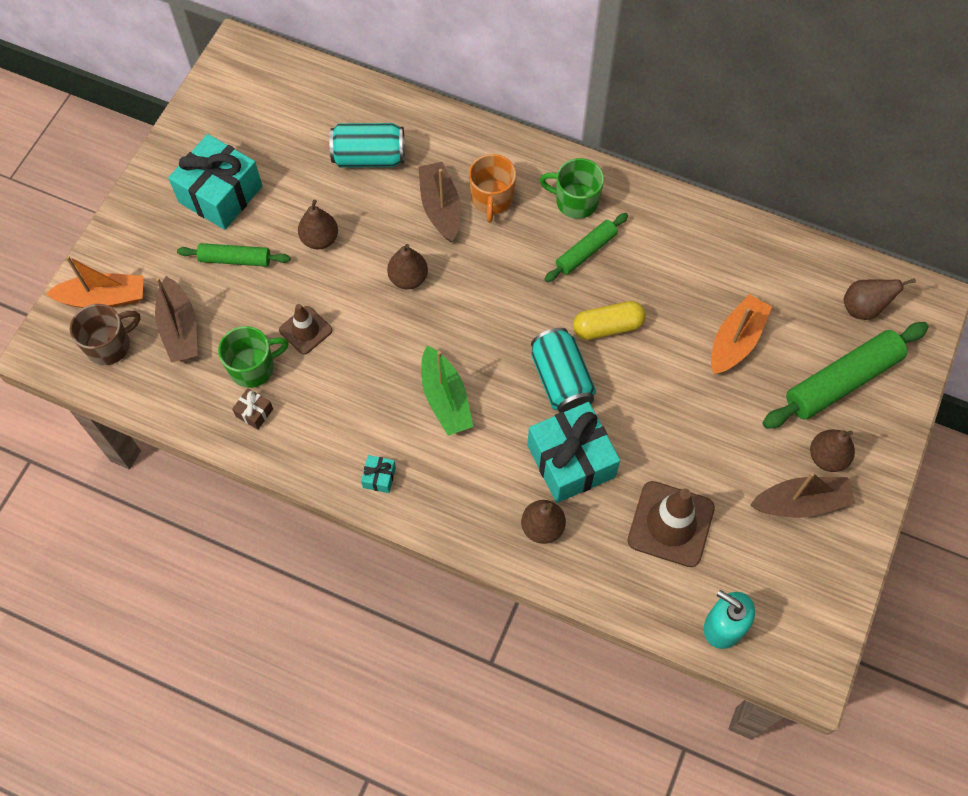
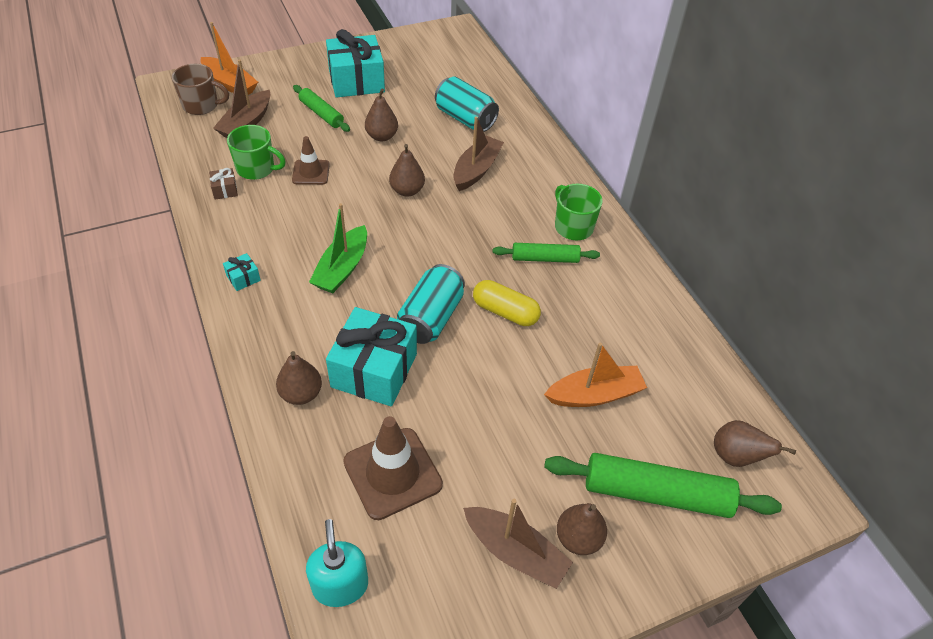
camera: 40 degrees right, 15 degrees down
orange mug [469,154,516,223] -> none

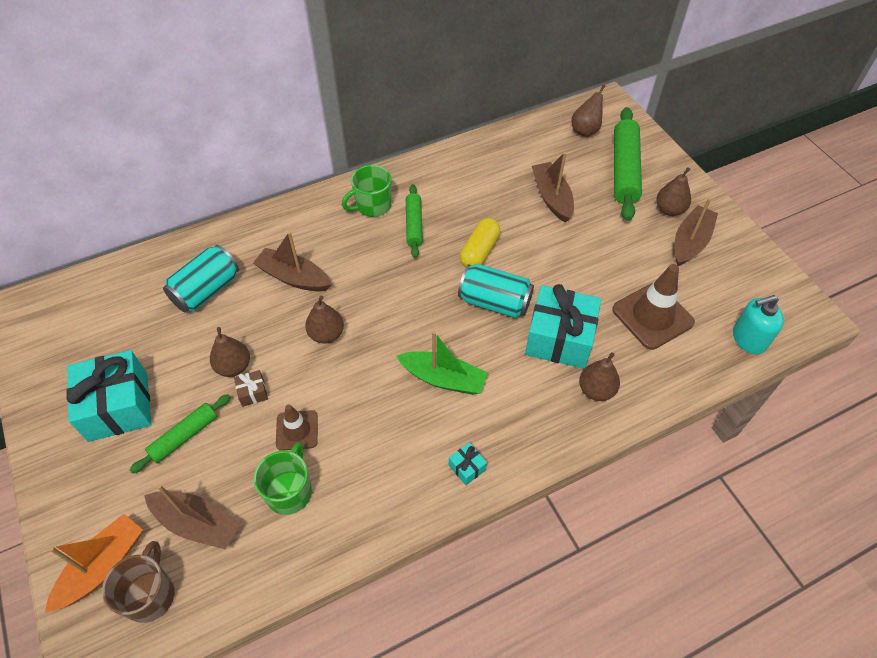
camera: 90 degrees left, 5 degrees up
brown gift [209,168,238,200] -> brown gift moved to [234,370,268,407]
orange boat [544,343,647,407] -> brown boat [532,152,574,222]

